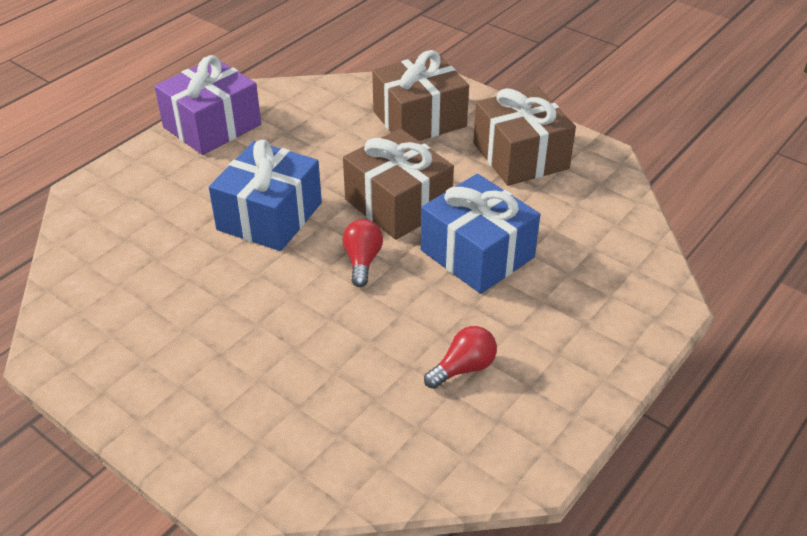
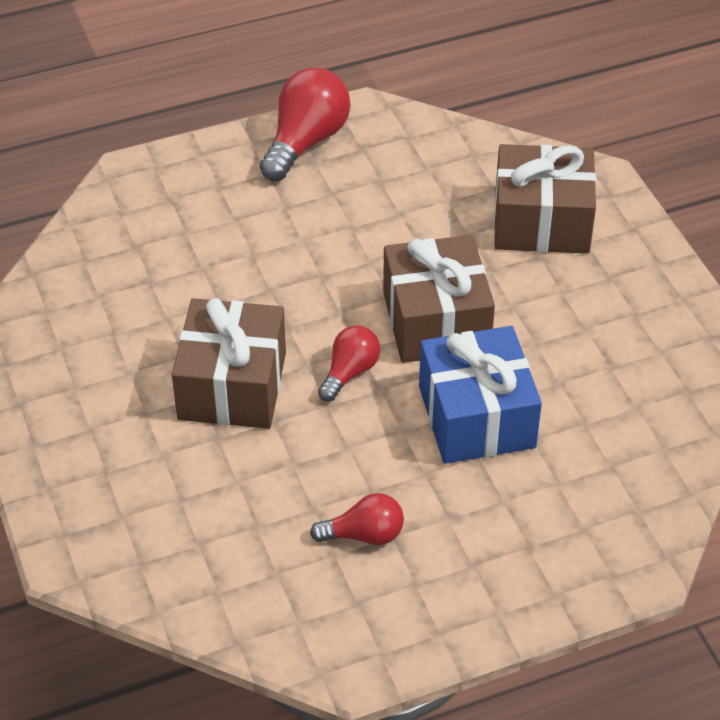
camera: 30 degrees right, 5 degrees up
purple gift [154,55,261,155] -> red light bulb [260,68,350,181]
blue gift [209,140,322,251] -> none
brown gift [473,86,576,186] -> brown gift moved to [172,298,286,429]

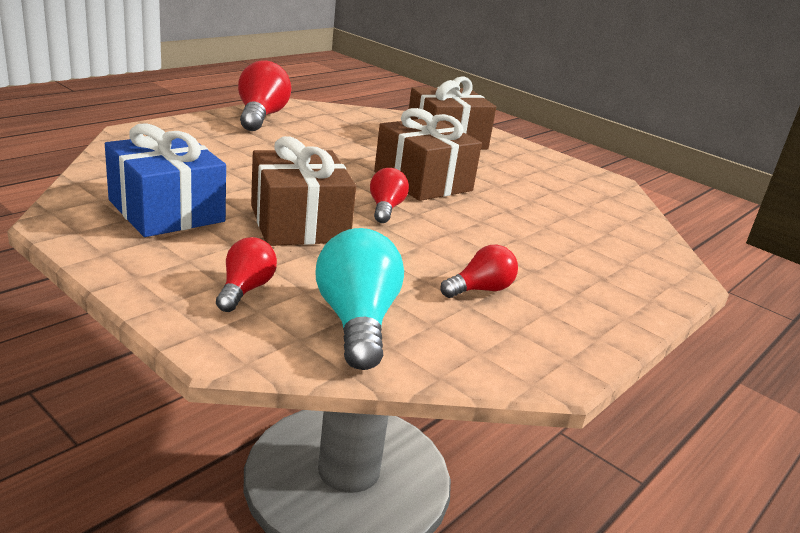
camera: 30 degrees left, 20 degrees down
blue gift [419,326,542,464] -> blue gift moved to [105,123,226,237]
none -> red light bulb [216,237,277,312]
none -> turquoise light bulb [315,228,404,370]

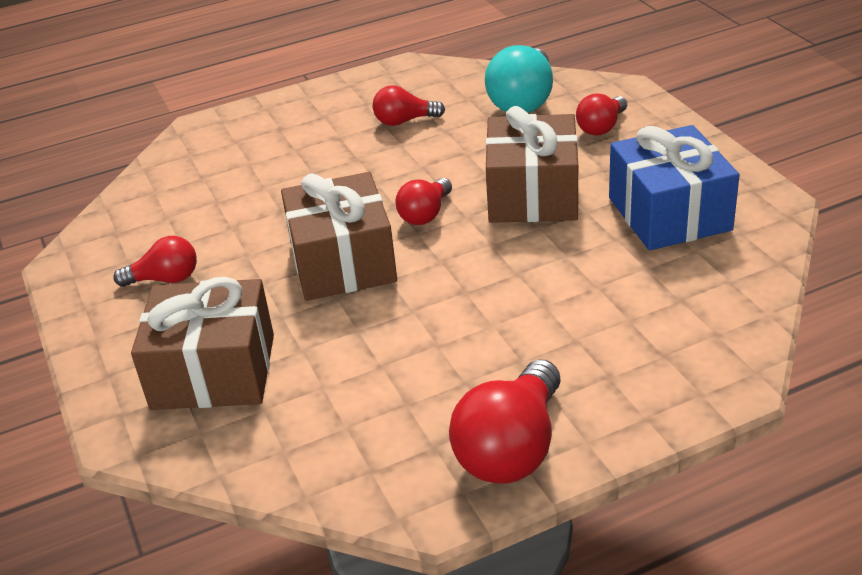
camera: 150 degrees left, 10 degrees up
none -> red light bulb [113,236,197,287]

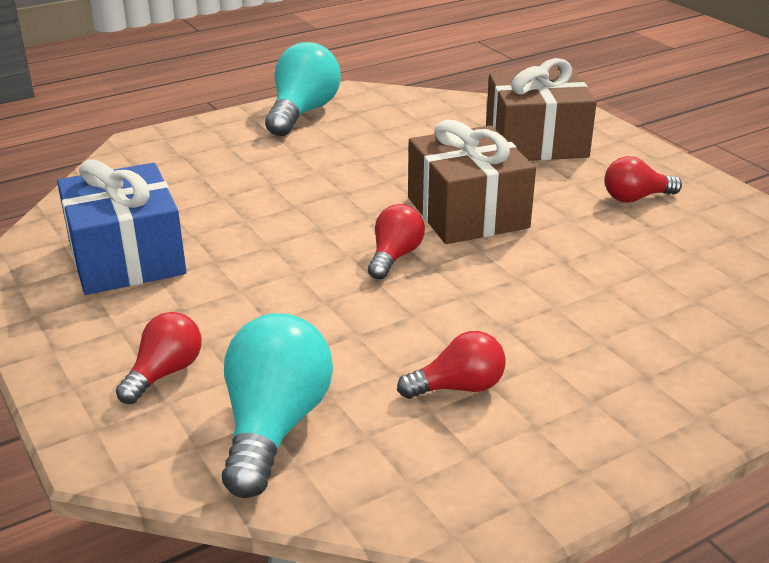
camera: 170 degrees right, 5 degrees down
red light bulb [449,360,561,484] -> turquoise light bulb [265,42,340,136]
brown gift [486,106,578,223] -> none

